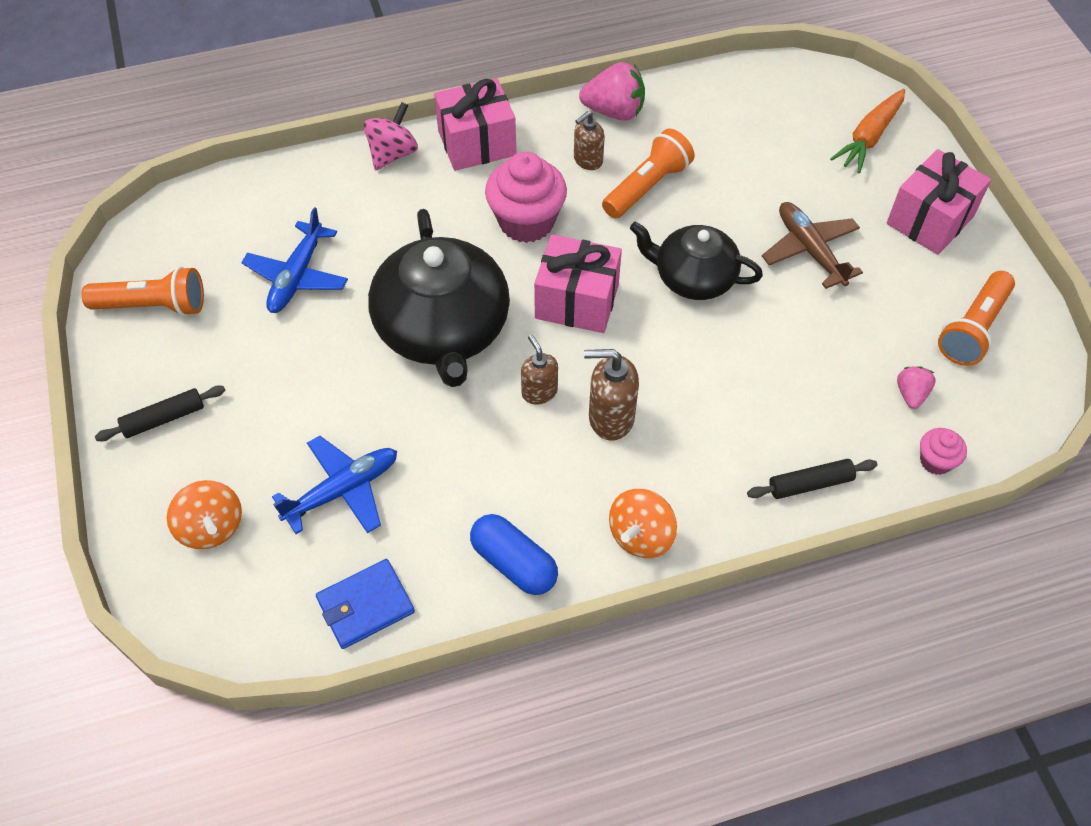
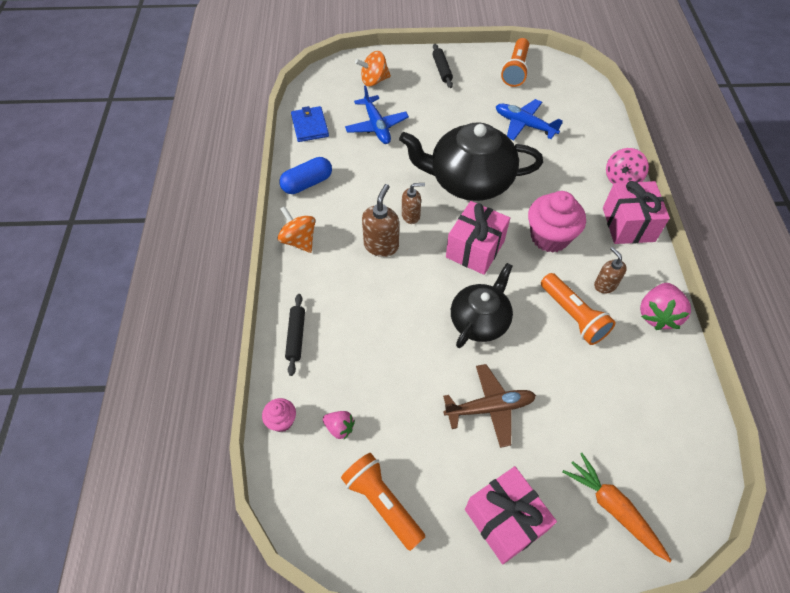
camera: 105 degrees right, 0 degrees up
pink spinning top [363,102,418,170] -> pink spinning top turned 75 degrees clockwise [606,148,649,184]

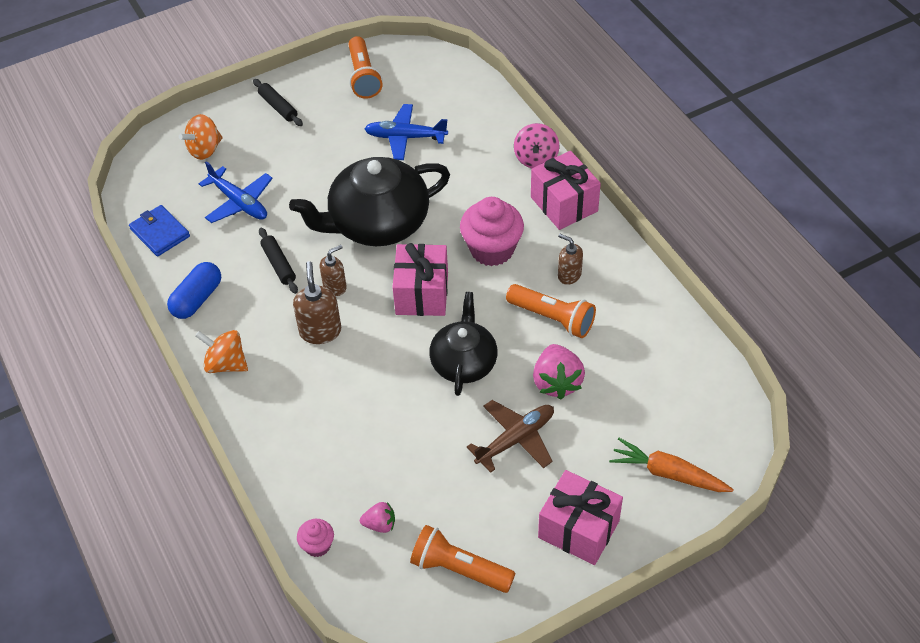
camera: 25 degrees left, 5 degrees down
black rolling pin [285,294,305,376] -> black rolling pin moved to [259,228,298,294]
pink strawberry [640,283,691,330] -> pink strawberry moved to [533,344,585,400]

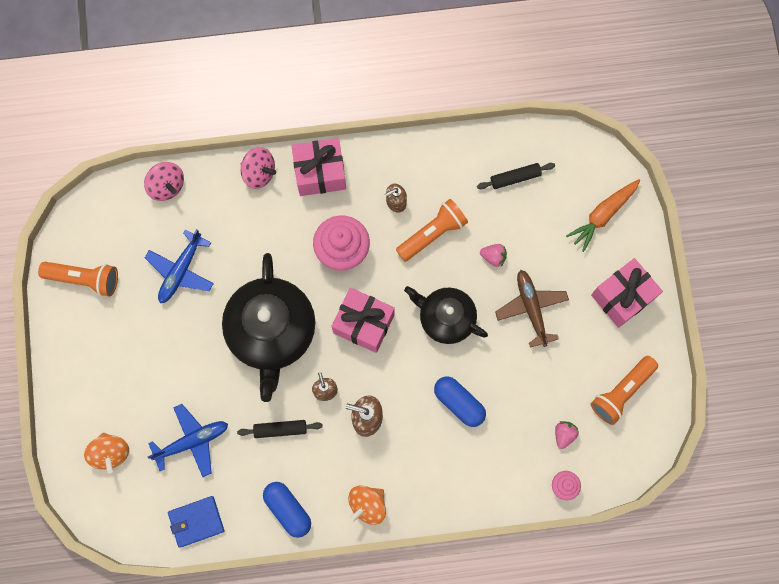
camera: 70 degrees left, 25 degrees up
black rolling pin [253,79,303,126] -> black rolling pin moved to [477,163,555,190]
pink strawberry [533,344,585,400] -> pink strawberry [480,244,507,267], size x0.56
none -> pink spinning top [144,162,184,201]
none -> blue capsule [434,377,486,427]

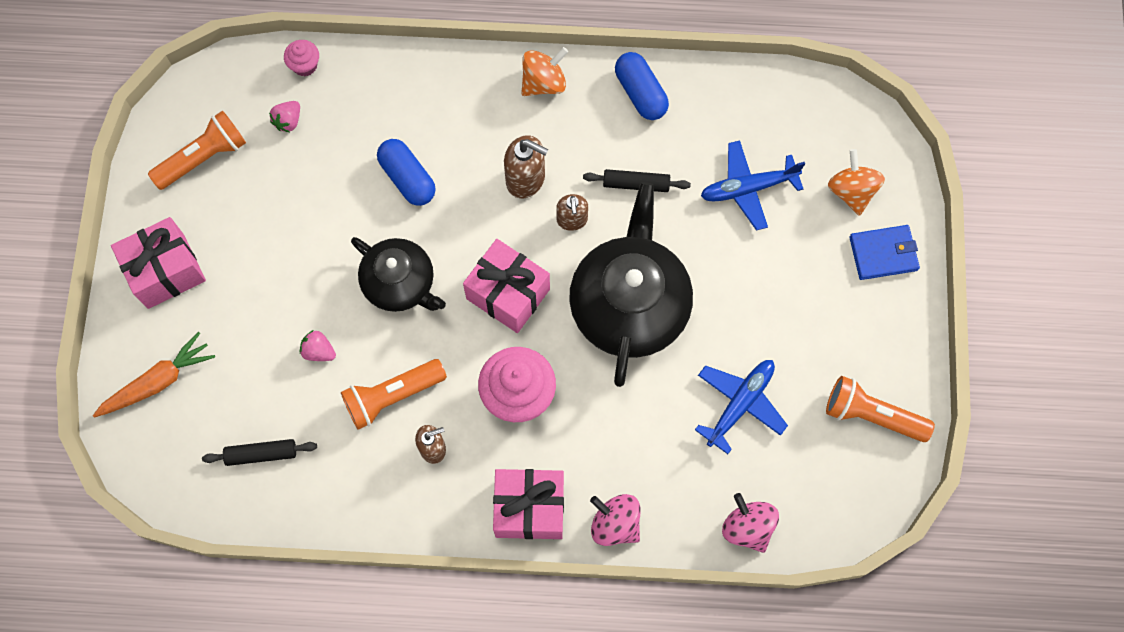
camera: 170 degrees left, 5 degrees down
blue wallet [168,496,224,548] -> blue wallet moved to [849,225,920,280]
brown plane [495,270,569,348] -> none

